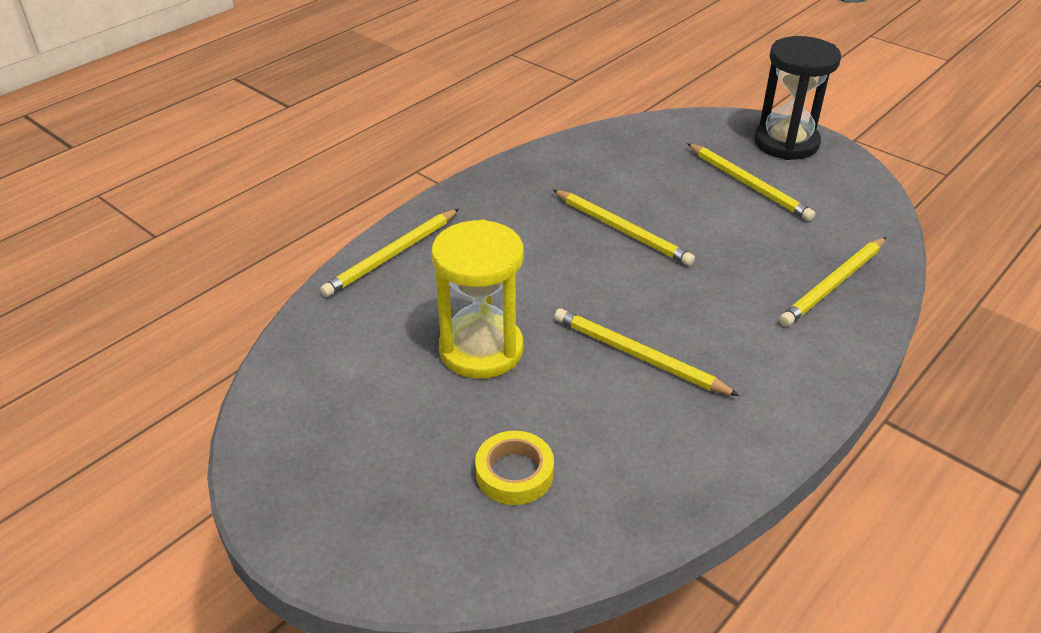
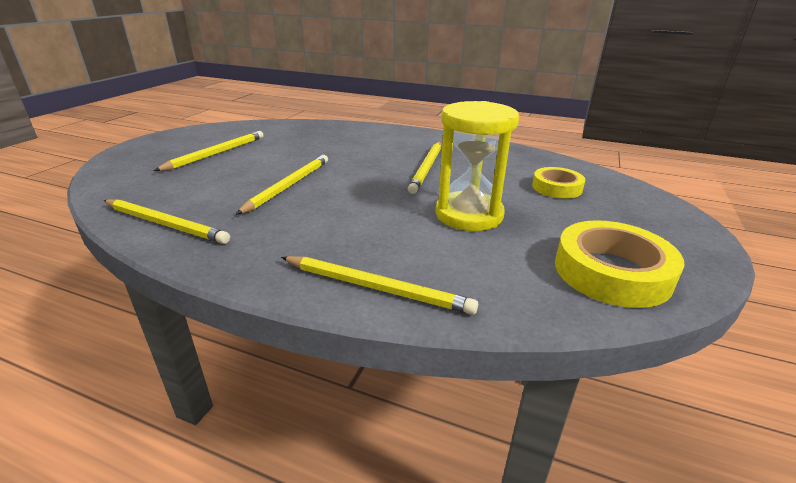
camera: 110 degrees left, 10 degrees down
black hourglass [754,36,841,160] -> none
yellow pencil [779,237,886,327] -> yellow pencil moved to [104,199,230,244]
none -> yellow tape [555,220,685,308]

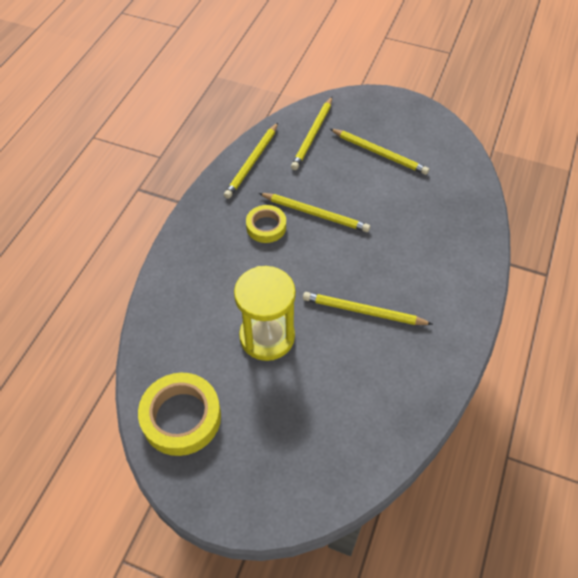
camera: 90 degrees right, 25 degrees up
yellow pencil [281,256,478,315] -> yellow pencil moved to [291,97,332,170]
yellow tape [532,167,585,199] -> yellow tape moved to [246,205,286,243]

